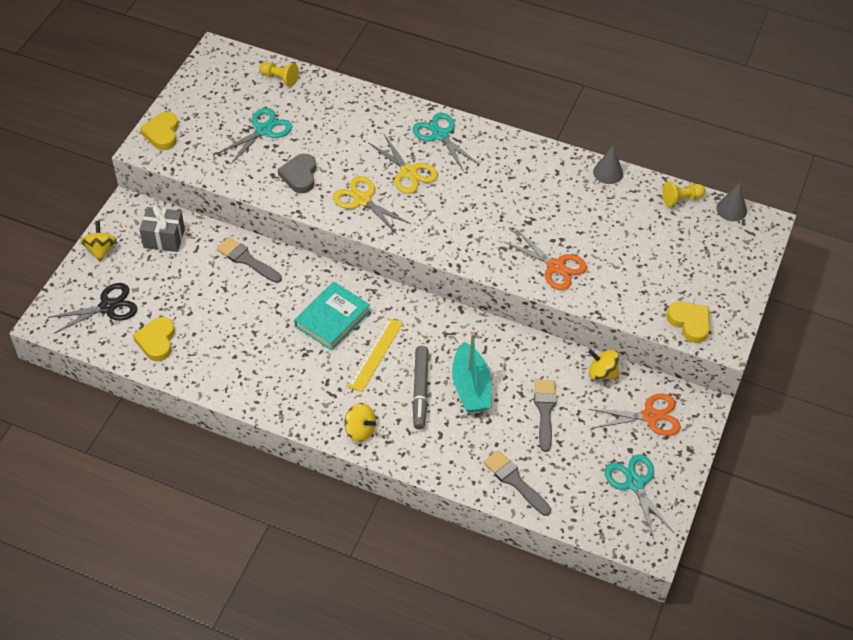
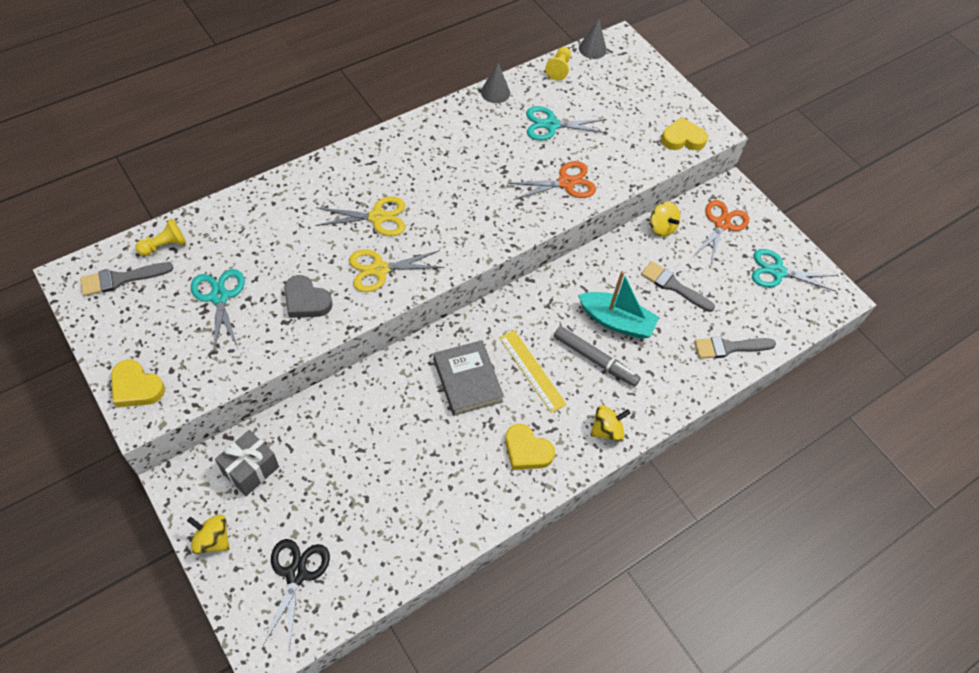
camera: 60 degrees left, 5 degrees up
yellow heart [133,317,175,361] -> yellow heart moved to [505,424,555,470]
grey brush [217,237,282,283] -> grey brush moved to [80,262,173,296]
turquoise book [294,282,370,351] -> grey book [433,340,504,416]
turquoise scissors [412,113,480,172] -> turquoise scissors moved to [526,106,608,140]
yellow spinning top [588,349,619,380] -> yellow spinning top turned 90 degrees counterclockwise [650,201,680,237]

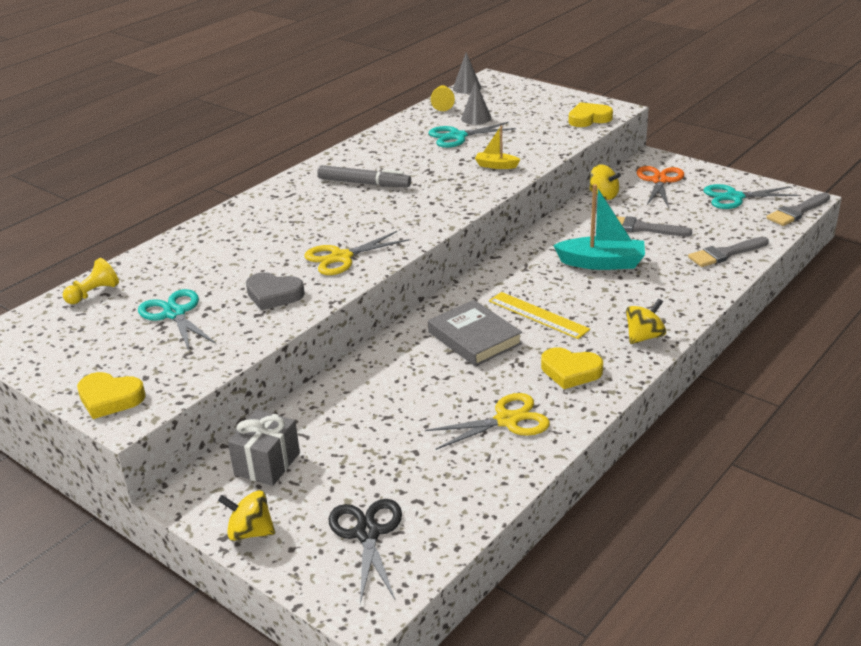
camera: 10 degrees left, 25 degrees down
grey brush [80,262,173,296] -> grey brush moved to [766,193,830,226]
yellow scissors [315,196,405,236] -> yellow scissors moved to [425,393,550,450]
grey cone [481,63,510,103] -> grey cone moved to [461,80,492,125]
orange scissors [507,161,596,200] -> yellow boat [475,126,520,169]
grey marker [554,326,641,386] -> grey marker moved to [317,165,411,187]

